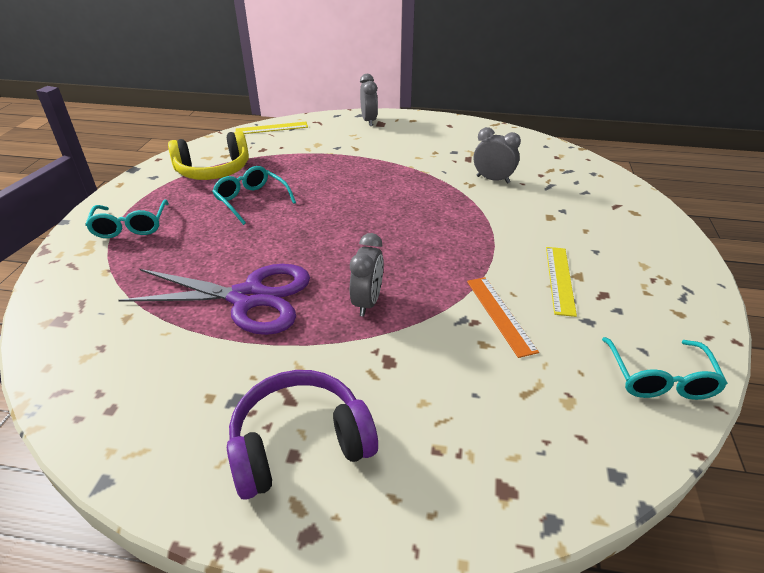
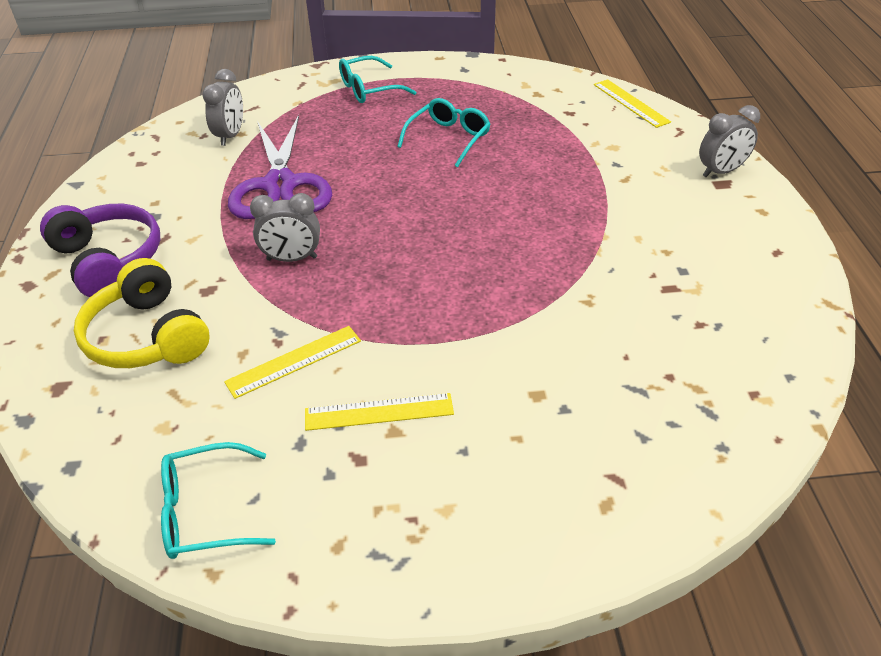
camera: 75 degrees right, 5 degrees up
yellow headphones [168,131,249,180] -> yellow headphones moved to [74,258,210,368]
orange ruler [467,277,539,358] -> yellow ruler [224,326,361,399]
grey clock [473,127,521,184] -> grey clock moved to [202,69,243,146]

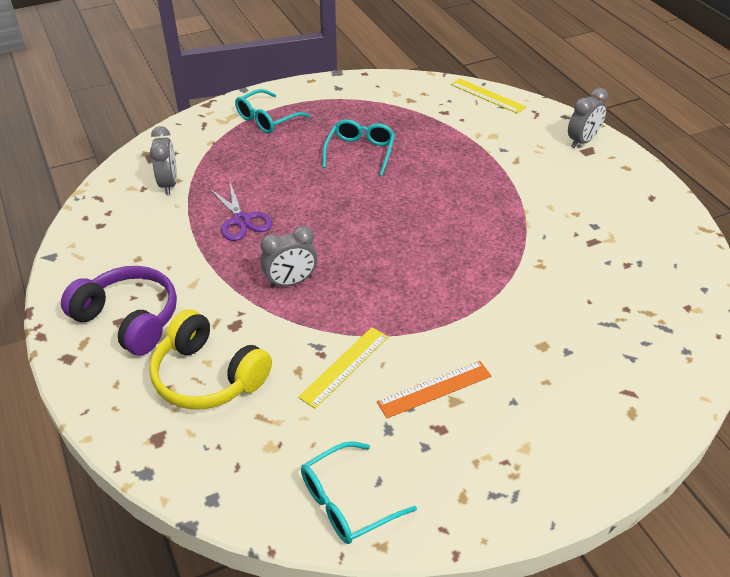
camera: 20 degrees left, 0 degrees up
purple scissors [228,115,332,219] -> purple scissors [210,182,272,241], size x0.57
yellow ruler [305,393,454,431] -> orange ruler [377,361,491,418]

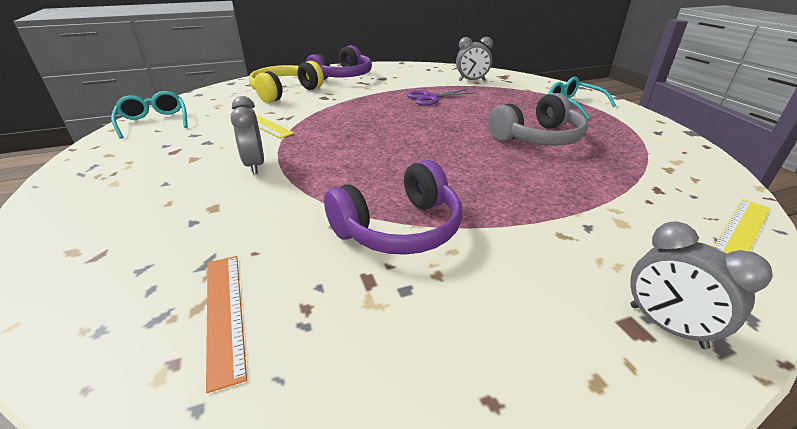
camera: 95 degrees right, 10 degrees down
grey clock [260,226,317,288] -> grey clock moved to [231,96,264,174]
turquoise glasses [322,119,395,176] -> grey headphones [488,93,588,146]
orange ruler [377,361,491,418] -> orange ruler moved to [206,256,247,393]
none -> purple headphones [324,160,462,255]

